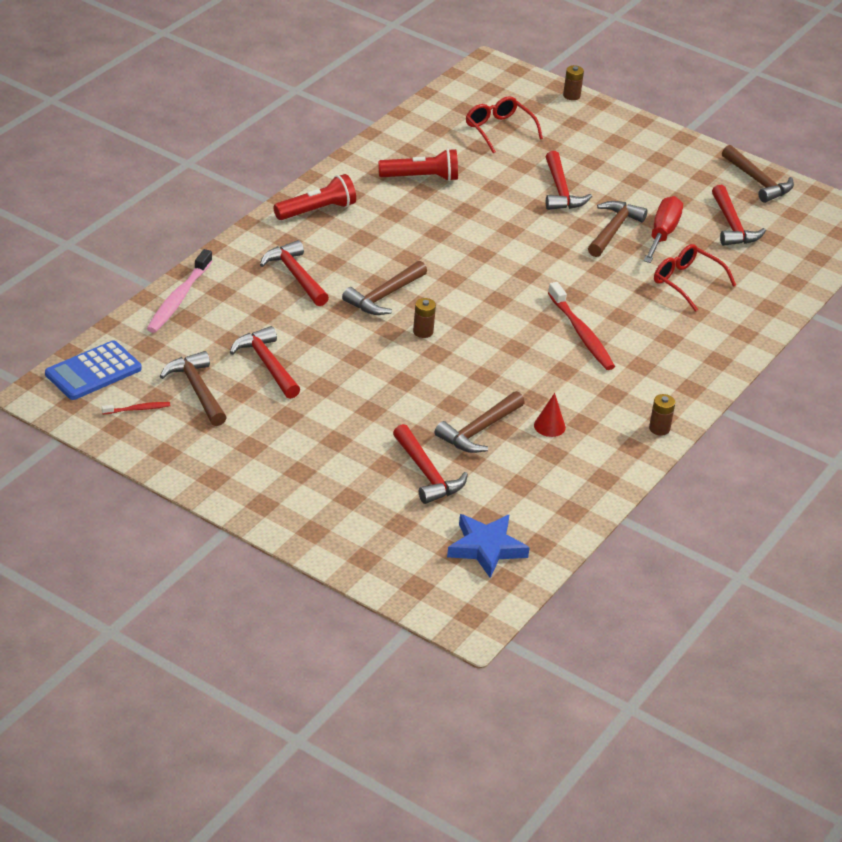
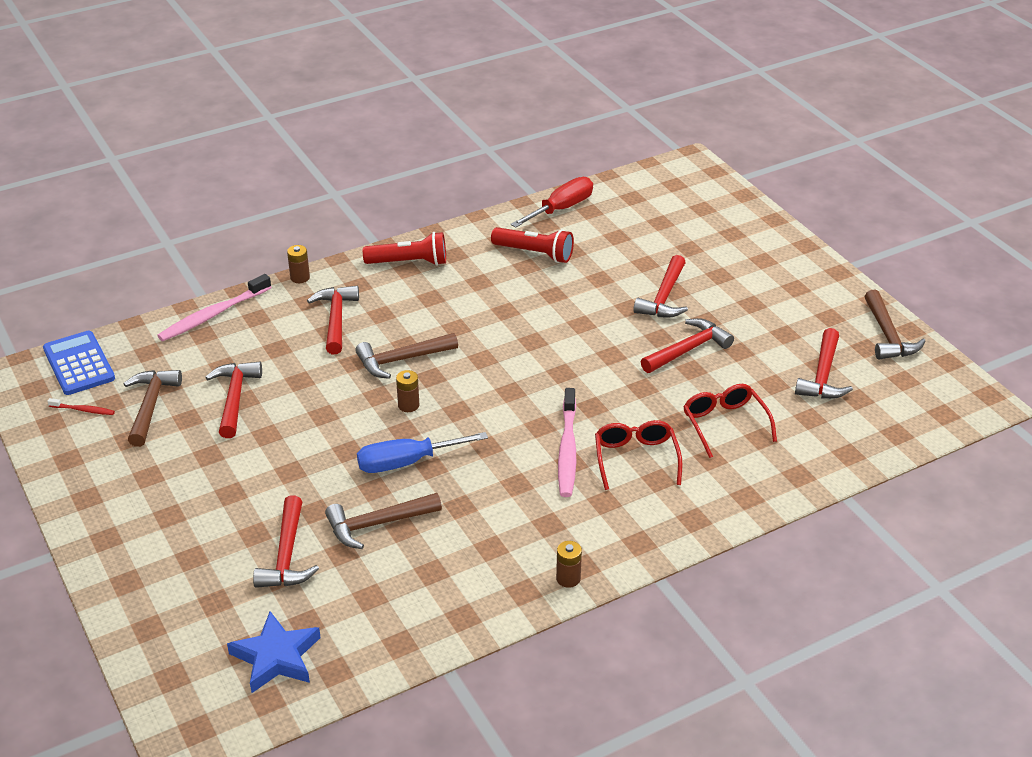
camera: 30 degrees right, 0 degrees up
blue calculator [45,340,142,400] -> blue calculator turned 75 degrees clockwise [43,331,115,395]
red glasses [466,96,543,153] -> red glasses moved to [595,420,683,490]
red cone [534,393,566,437] -> none
red toothbrush [548,282,615,370] -> pink toothbrush [558,388,576,497]
brown battery [563,65,584,100] -> brown battery moved to [287,245,310,283]
brown hammer [588,201,648,257] -> red hammer [641,318,734,373]
red screwdriver [644,196,683,263] -> red screwdriver moved to [511,177,593,228]
none -> blue screwdriver [357,432,488,473]

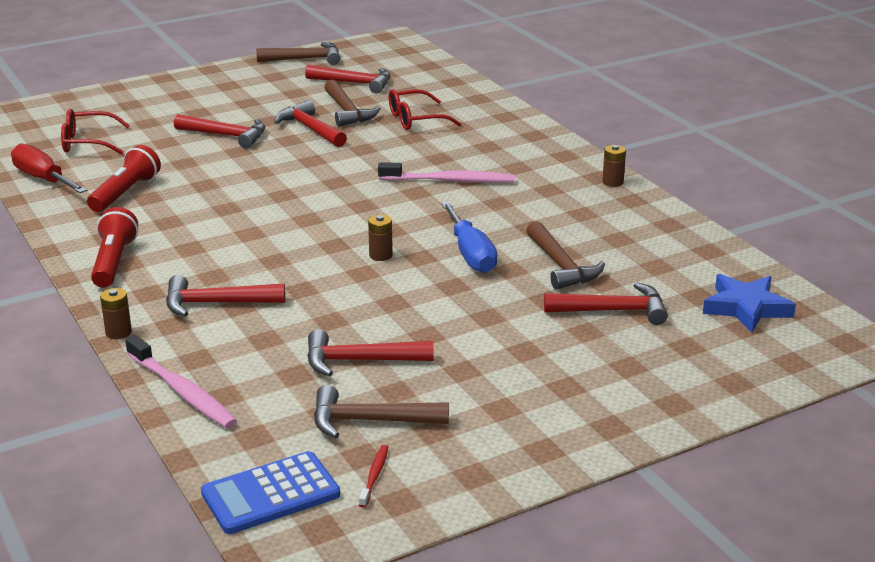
camera: 90 degrees left, 10 degrees down
brown hammer [355,333,458,379] -> brown hammer moved to [324,80,381,127]
red glasses [595,420,683,490] -> red glasses moved to [61,109,130,155]

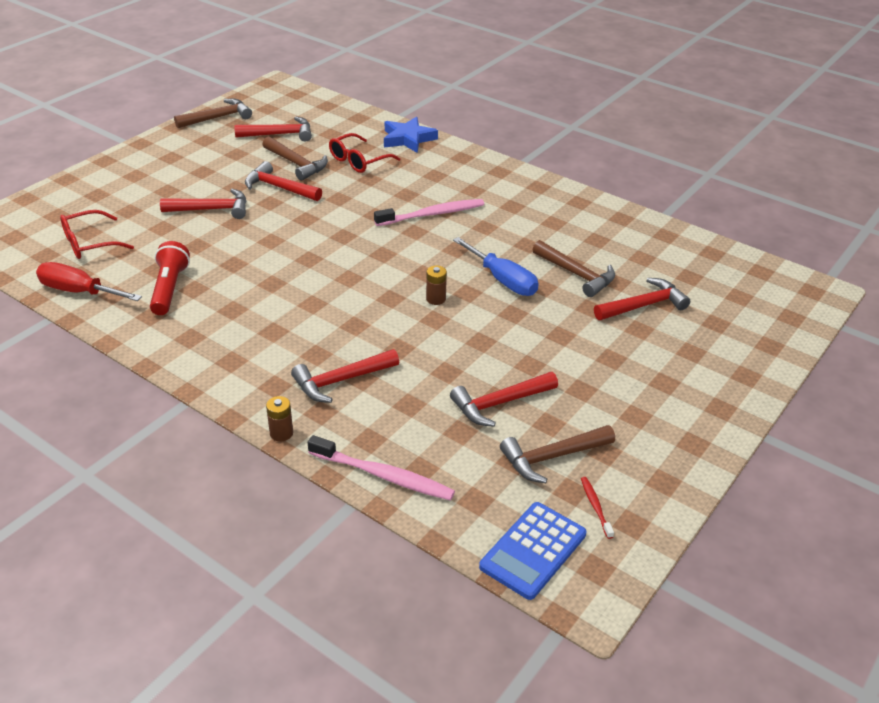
camera: 25 degrees left, 10 degrees up
red flashlight [91,207,138,288] -> none
brown battery [602,145,626,187] -> none
blue star [703,274,796,333] -> blue star moved to [384,117,438,153]

